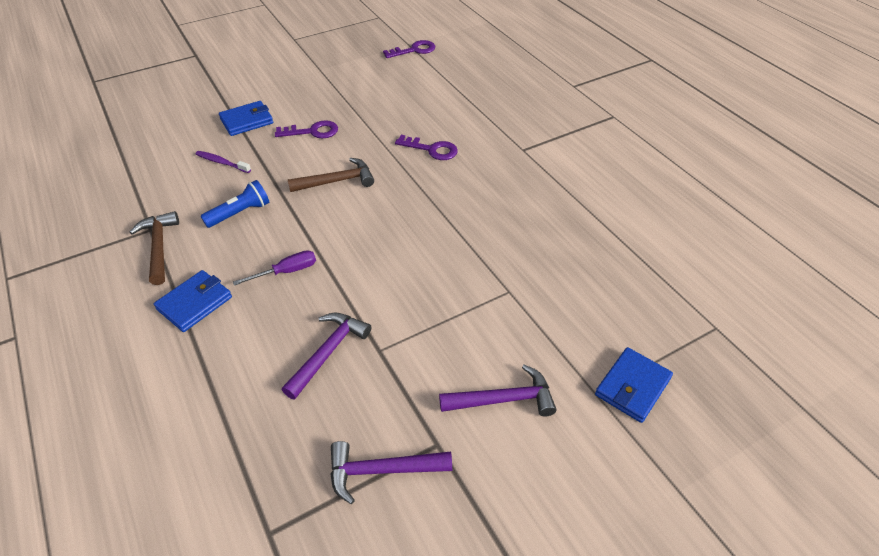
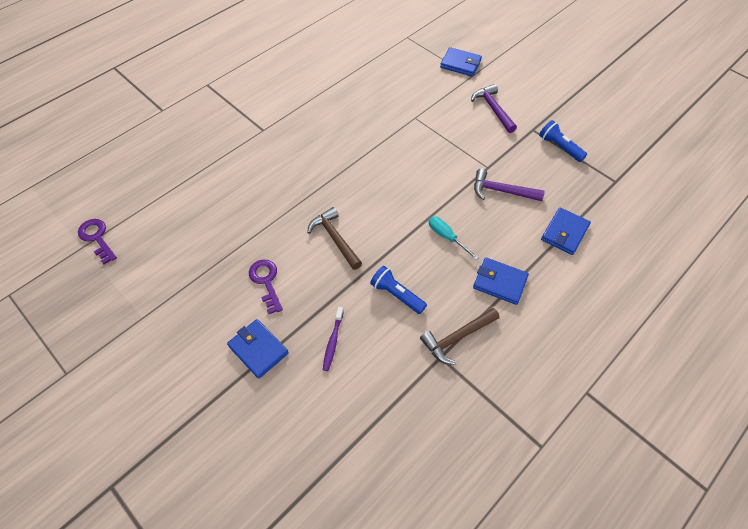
camera: 105 degrees left, 10 degrees up
purple screwdriver [233,250,316,286] -> turquoise screwdriver [429,216,479,260]
purple hammer [330,441,452,504] -> blue flashlight [539,120,587,162]
purple key [395,135,458,160] -> none
none -> blue wallet [541,208,591,255]

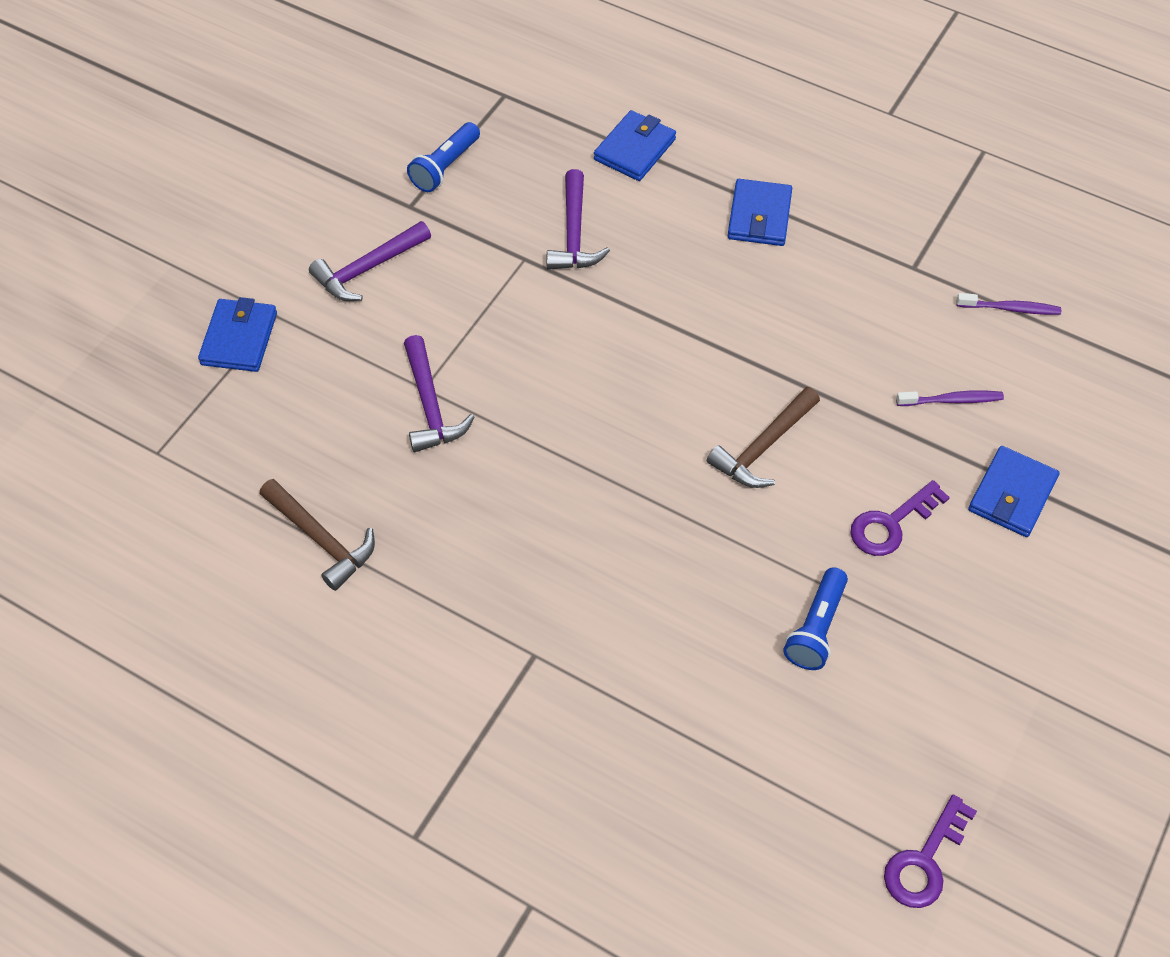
camera: 105 degrees left, 0 degrees up
blue flashlight [370,266,427,314] -> blue flashlight moved to [783,568,848,670]
brown hammer [420,308,500,365] -> brown hammer moved to [260,479,375,591]
turquoise screwdriver [429,216,479,260] -> none
blue wallet [541,208,591,255] -> blue wallet turned 75 degrees counterclockwise [594,110,676,181]
none -> purple hammer [404,335,475,452]
none -> purple toothbrush [956,293,1061,315]

